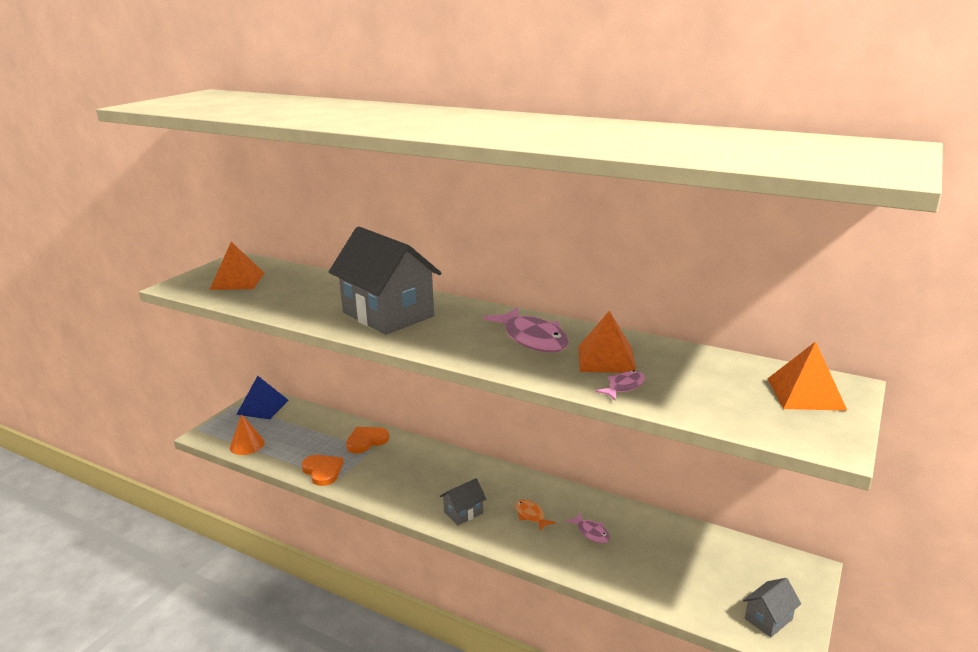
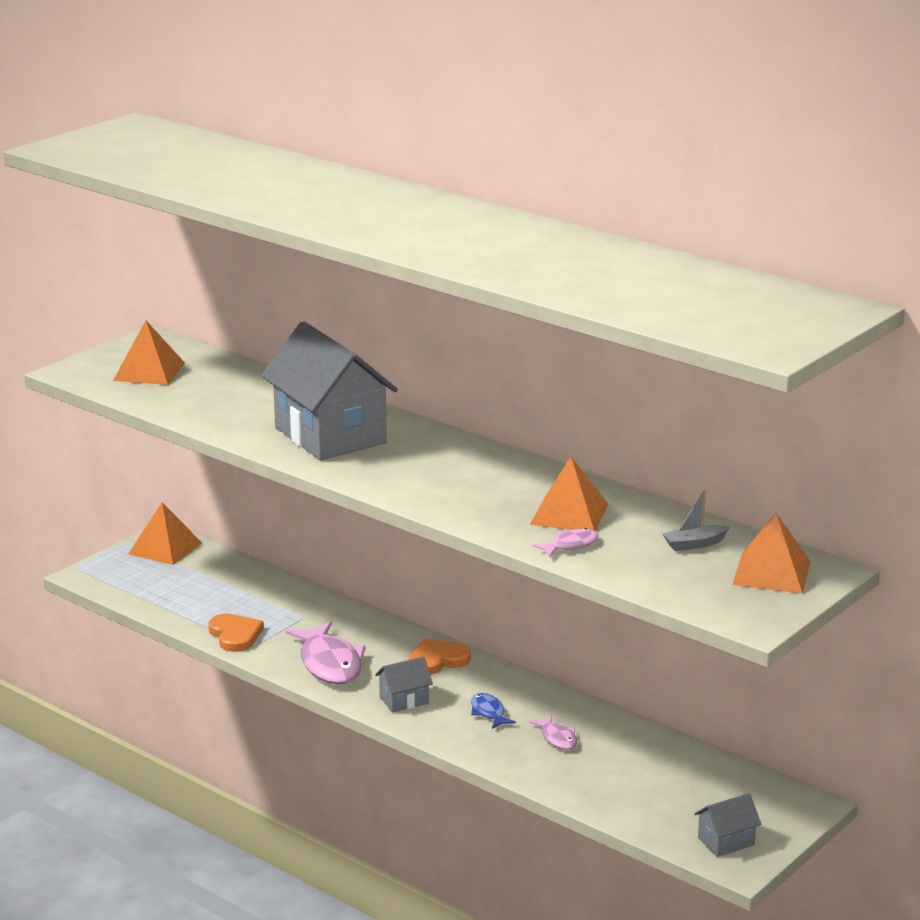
camera: 10 degrees right, 0 degrees up
orange cone [230,414,265,455] -> none
blue pyramid [236,376,289,419] -> orange pyramid [128,502,202,565]
orange heart [346,427,389,453] -> orange heart moved to [409,638,471,675]
pink fish [484,307,569,352] -> pink fish moved to [285,621,366,684]
orange fish [515,500,556,531] -> blue fish [471,693,516,729]
none -> grey boat [663,490,729,551]

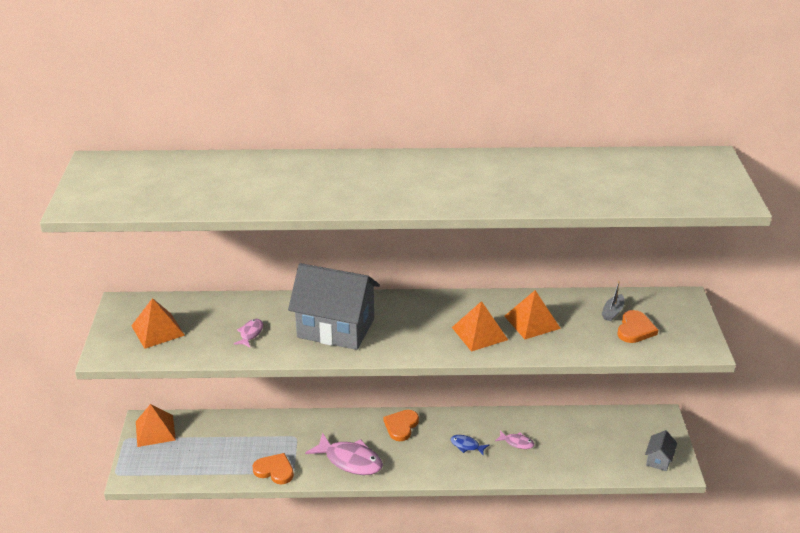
camera: 40 degrees left, 10 degrees up
grey house [375,656,433,712] -> none
pink fish [533,528,598,557] -> pink fish moved to [234,319,263,347]
orange pyramid [732,513,811,594] -> orange pyramid moved to [452,301,508,351]
none -> orange heart [618,310,658,343]

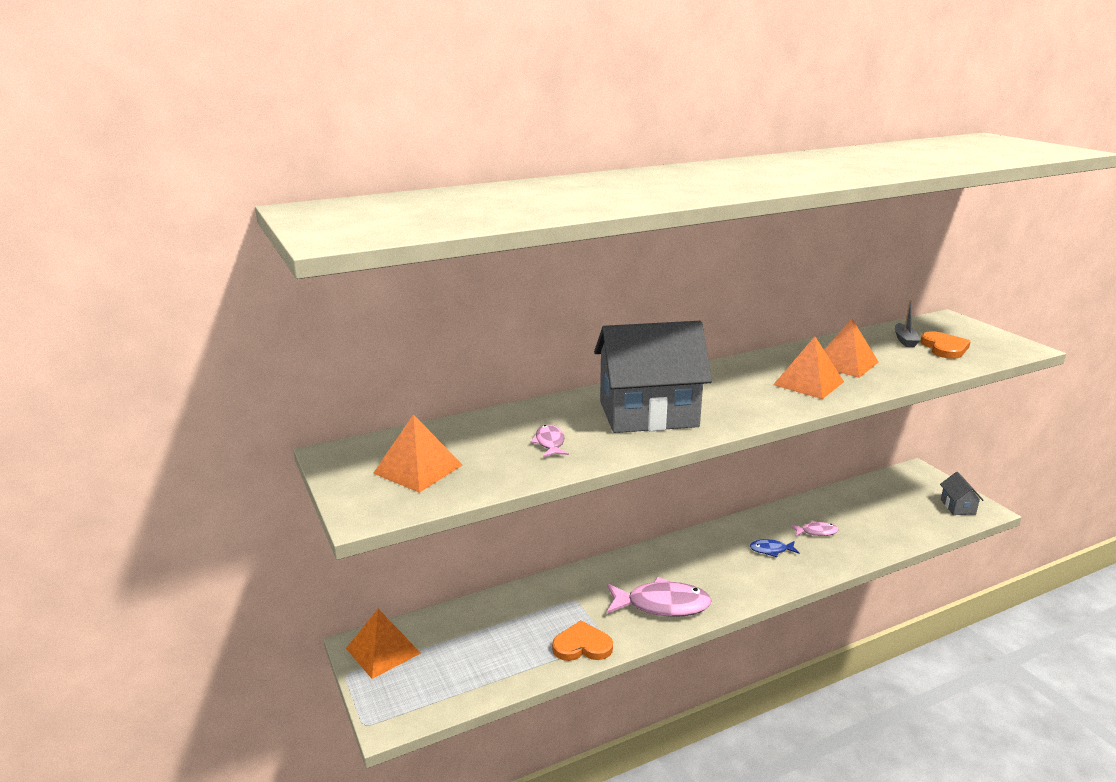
camera: 25 degrees left, 10 degrees down
orange heart [383,410,419,441] -> none

